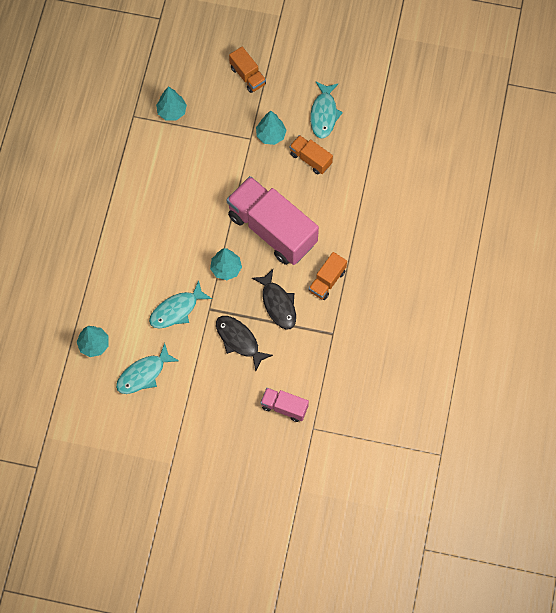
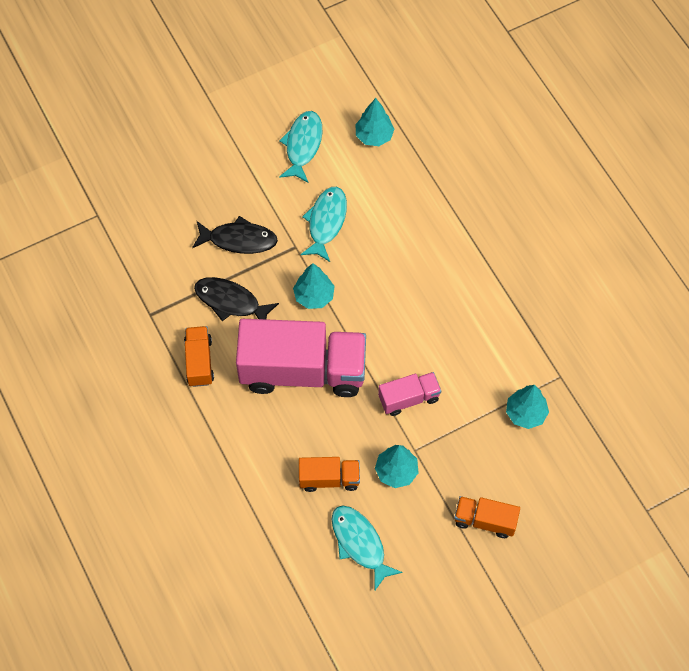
camera: 140 degrees right, 5 degrees down
pink truck [260,388,309,422] -> pink truck moved to [378,372,441,416]

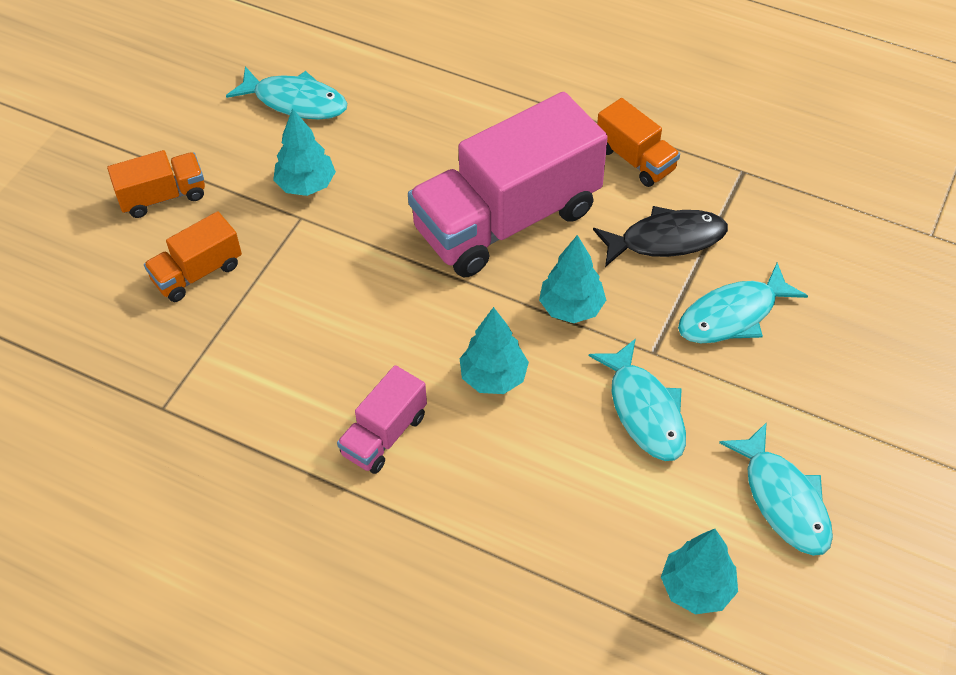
camera: 145 degrees right, 10 degrees down
black fish [192,216,278,254] -> turquoise fish [678,262,808,343]
orange truck [299,457,360,492] -> orange truck moved to [144,211,242,302]
pink truck [378,372,441,416] -> pink truck moved to [337,365,427,474]
turquoise tree [506,385,549,429] -> turquoise tree moved to [460,307,529,394]

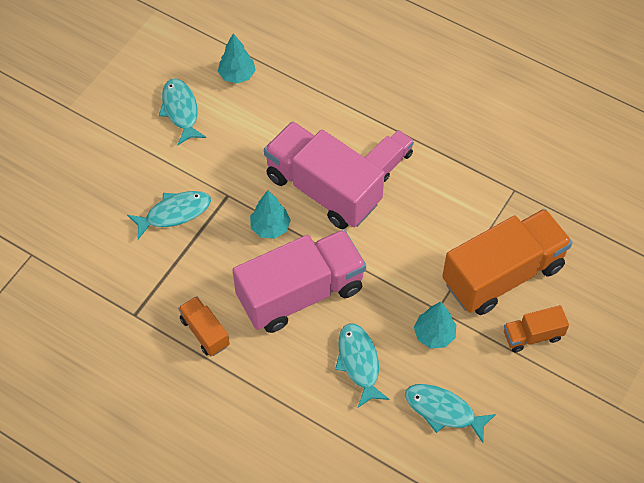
camera: 175 degrees left, 5 degrees up
orange truck [144,211,242,302] -> orange truck [442,209,572,315], size x2.13
turquoise tree [460,307,529,394] -> pink truck [264,121,385,229]
turquoise fish [589,338,686,461] -> turquoise fish moved to [335,323,390,407]
black fish [593,206,728,267] -> none

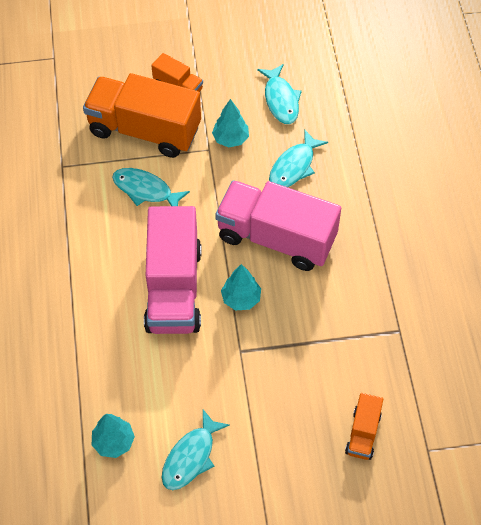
camera: 130 degrees left, 0 degrees up
turquoise fish [127,191,211,239] -> turquoise fish moved to [112,168,190,206]
orange truck [178,296,230,356] -> orange truck moved to [345,393,383,460]
pink truck [365,130,414,182] -> none

